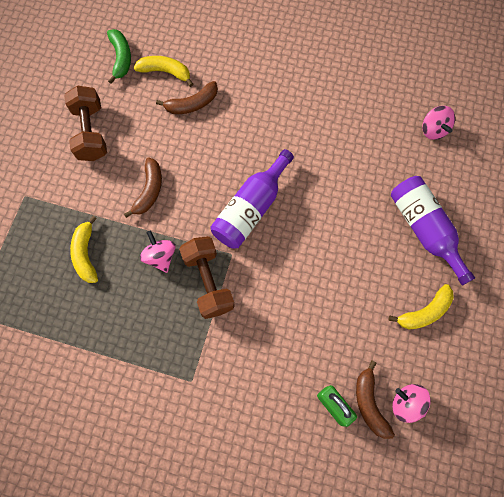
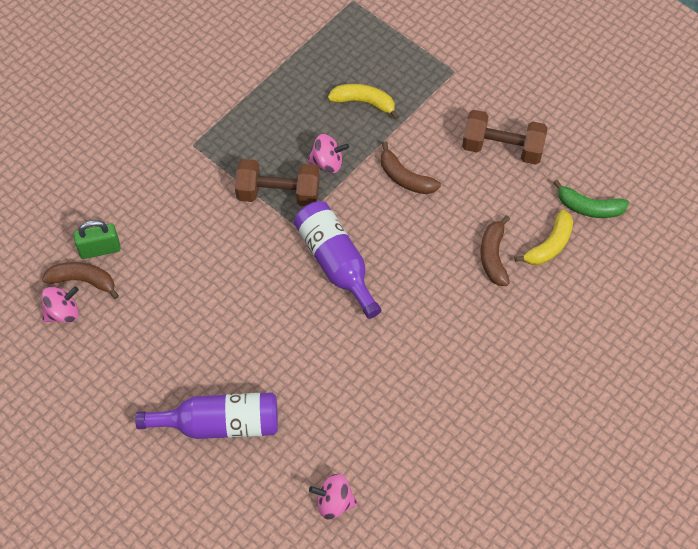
camera: 115 degrees right, 10 degrees down
yellow banana [388,284,454,329] -> none

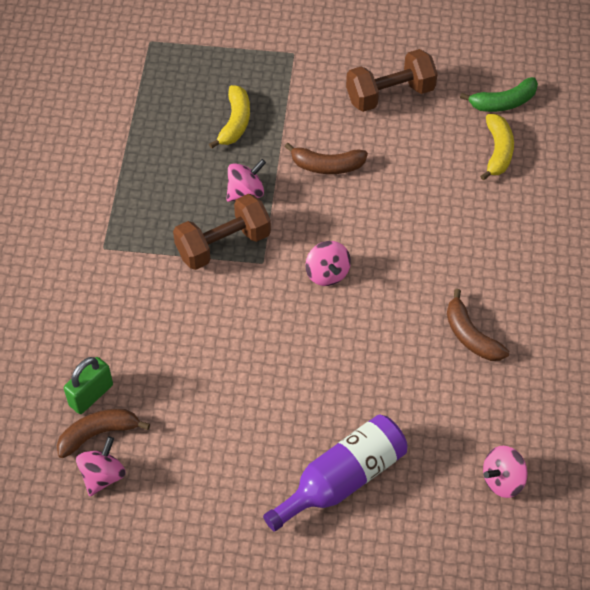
camera: 35 degrees left, 5 degrees down
purple bottle [294,201,381,319] -> pink spinning top [305,241,351,286]
yellow banana [328,84,399,120] -> yellow banana turned 120 degrees clockwise [209,85,250,149]
brown banana [481,216,510,286] -> brown banana moved to [447,289,509,361]

